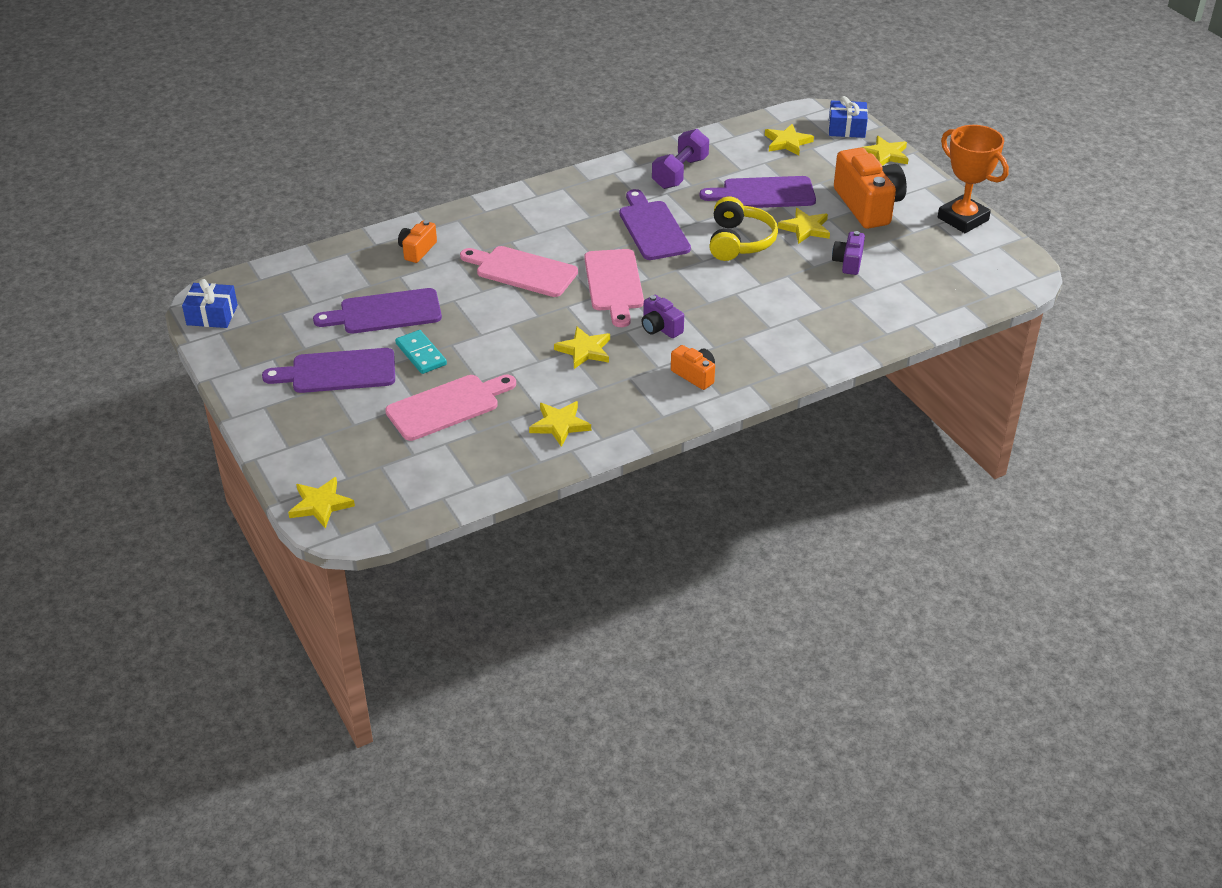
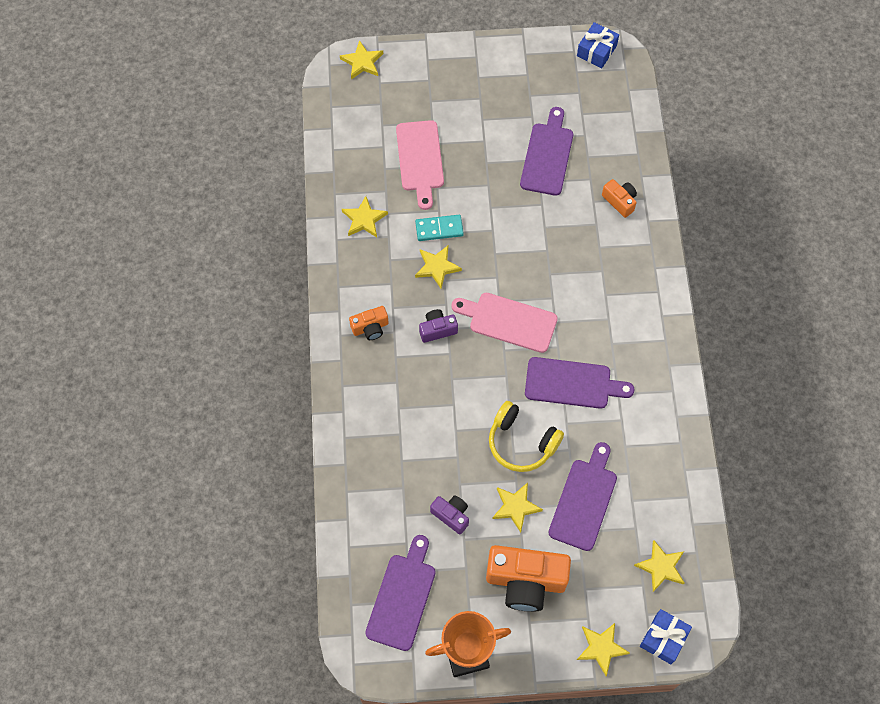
camera: 115 degrees right, 25 degrees up
purple cutting board [262,348,395,393] -> purple cutting board moved to [365,535,436,651]
turquoise domino [395,330,447,374] -> turquoise domino moved to [415,215,464,241]
pink cutting board [460,246,578,297] -> none
purple dumbbell [652,129,709,189] -> none

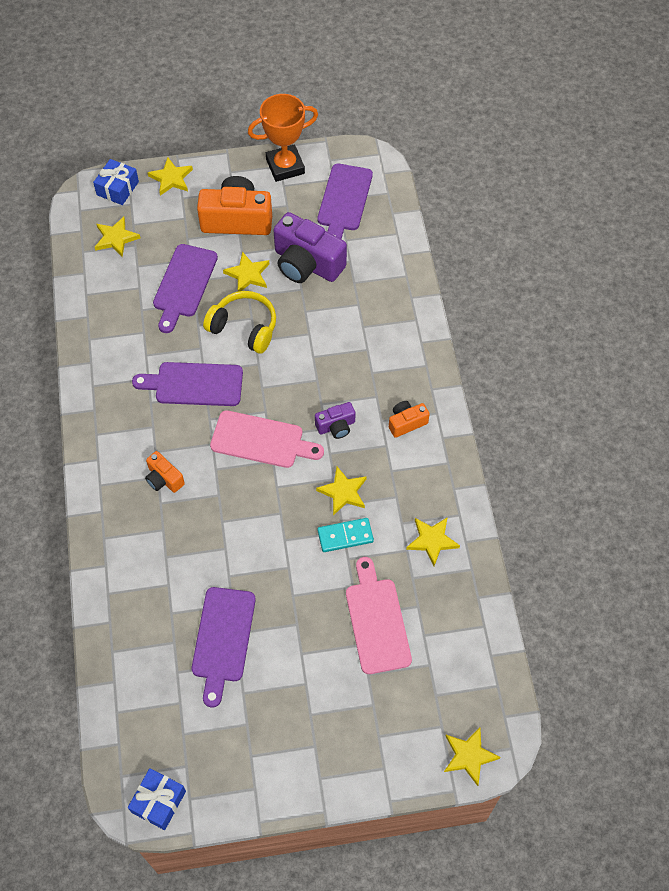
camera: 175 degrees right, 5 degrees down
purple camera [430,495,469,534] -> purple camera [274,212,347,283], size x1.98
orange camera [602,179,637,218] -> orange camera moved to [145,451,185,493]

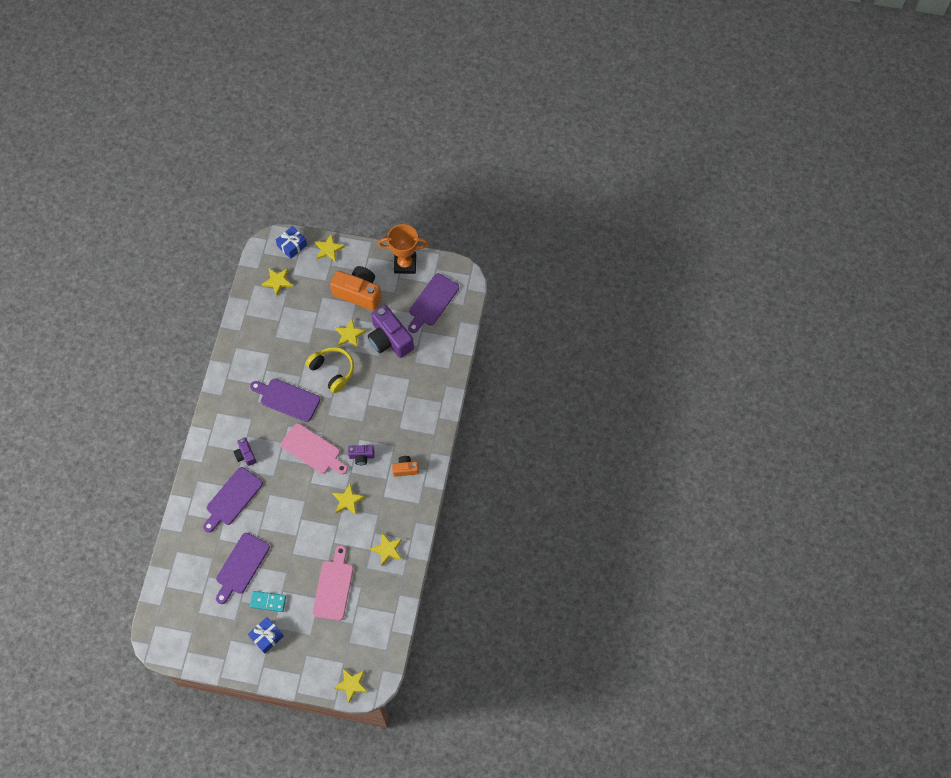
camera: 20 degrees right, 5 degrees up
blue gift [128,768,186,830] -> blue gift moved to [248,617,284,654]
orange camera [145,451,185,493] -> purple camera [233,438,256,466]
purple cutting board [153,244,218,333] -> purple cutting board moved to [203,467,263,533]
turquoise domino [317,518,374,552] -> turquoise domino moved to [250,591,286,612]

